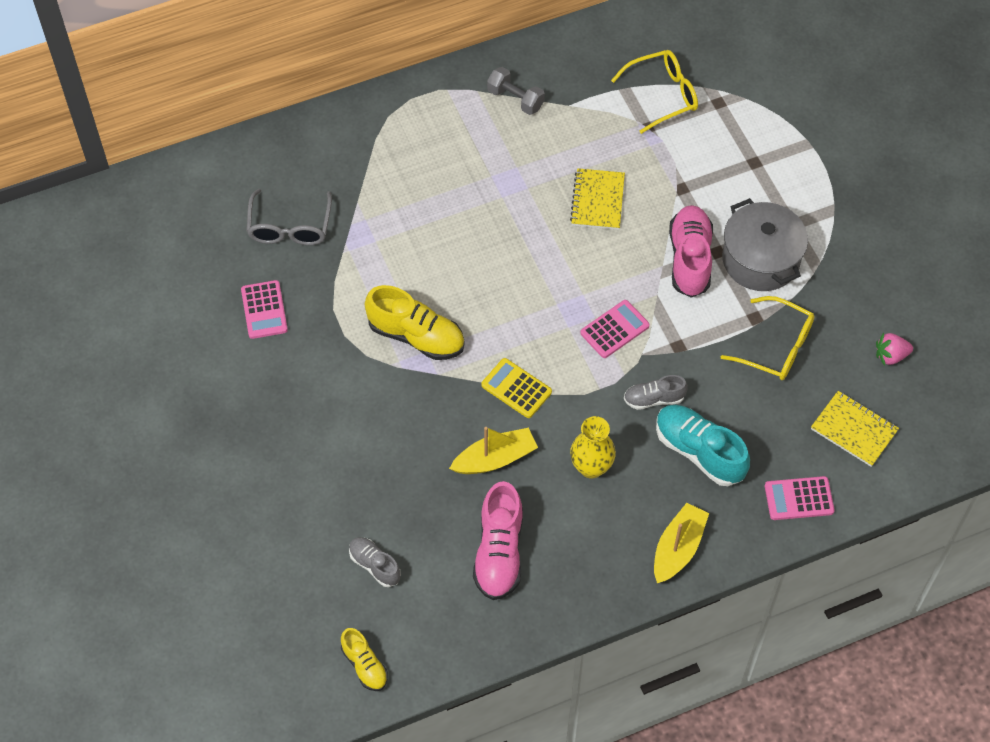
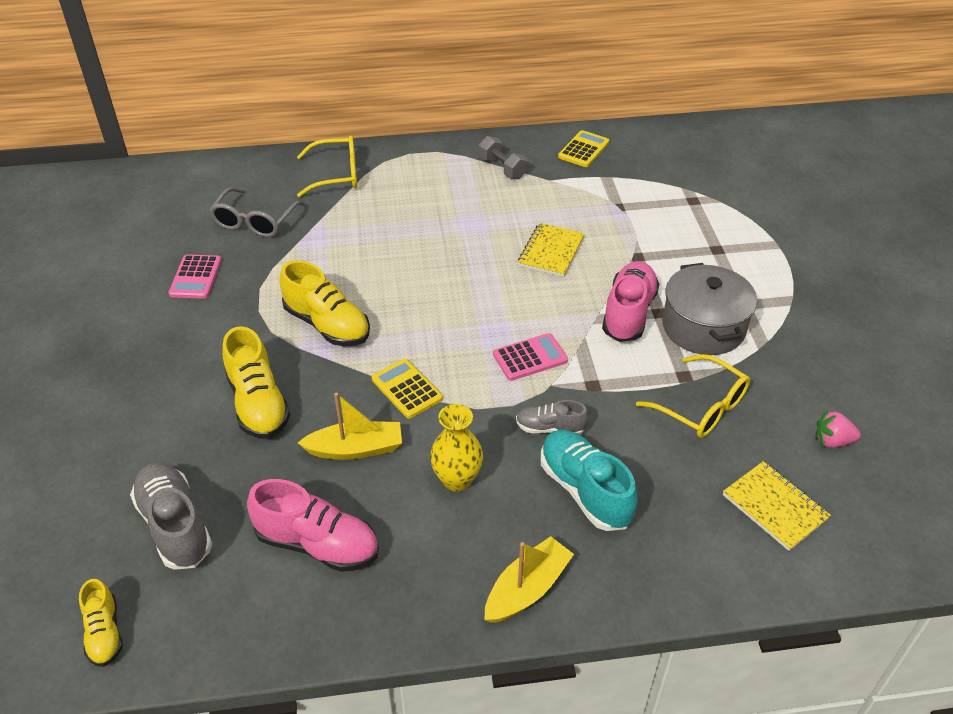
camera: 15 degrees right, 15 degrees down
grey shoe [349,537,401,587] -> grey shoe [130,462,212,570], size x1.72
pink shoe [473,481,523,600] -> pink shoe turned 90 degrees counterclockwise [247,479,379,572]
yellow glasses [611,50,698,134] -> yellow glasses moved to [297,136,357,197]
pink calculator [765,476,835,520] -> none
none -> yellow shoe [222,326,290,439]
none -> yellow calculator [558,130,609,167]

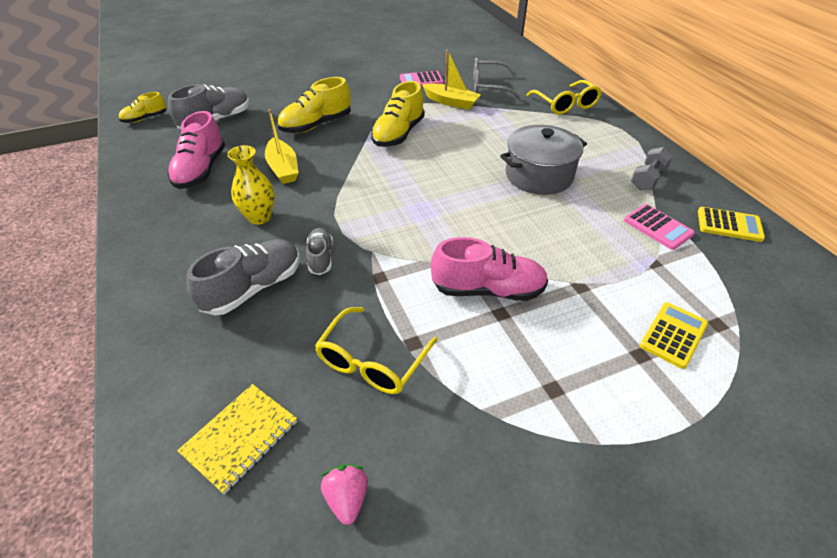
camera: 75 degrees right, 0 degrees up
yellow calculator [372,359,443,419] -> yellow calculator moved to [640,302,708,369]
yellow boat [484,536,574,623] -> yellow boat moved to [422,50,481,110]
pink calculator [493,333,568,381] -> pink calculator moved to [624,204,695,250]
yellow notebook [518,223,584,277] -> none
turquoise shoe [541,430,638,531] -> grey shoe [187,239,300,316]
grey pot [662,263,757,355] -> grey pot moved to [500,125,587,195]

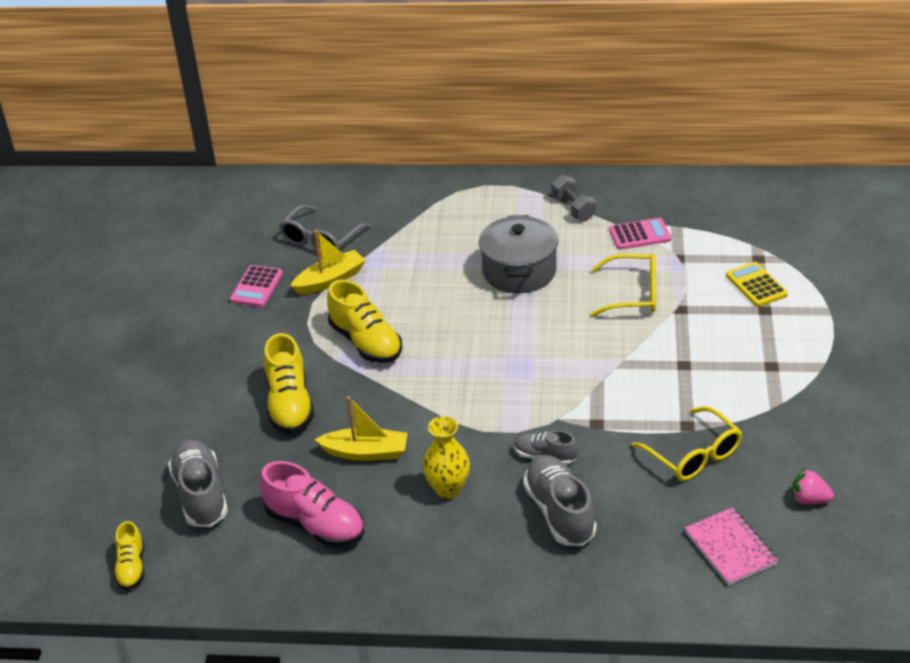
camera: 60 degrees left, 5 degrees down
yellow notebook [177,384,297,494] -> pink notebook [684,508,778,585]
pink shoe [431,237,548,301] -> none
yellow glasses [527,80,602,115] -> yellow glasses moved to [590,254,656,317]
yellow calculator [698,207,765,242] -> none

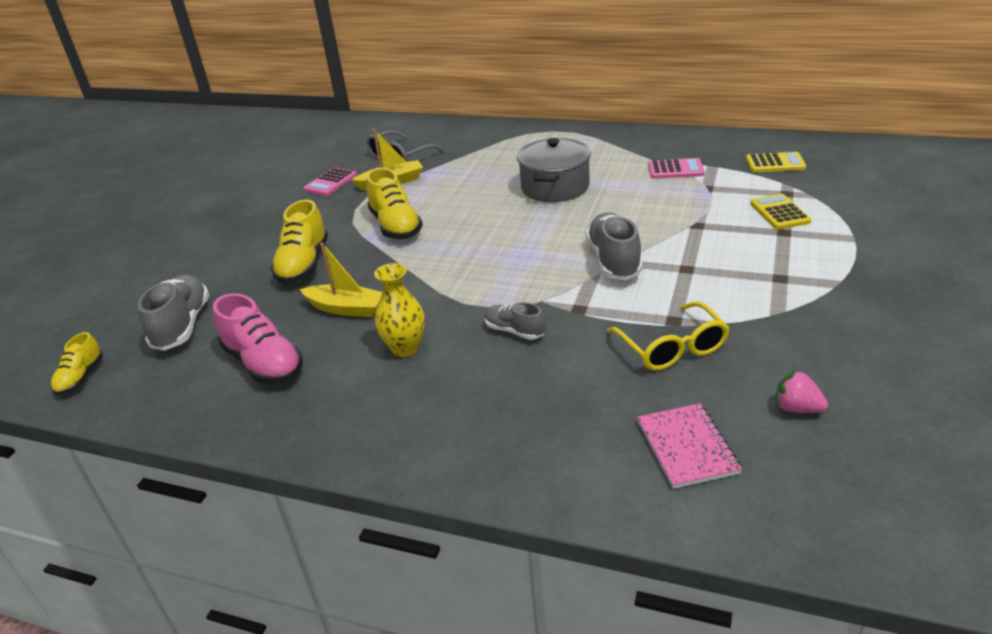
camera: 15 degrees right, 5 degrees down
grey shoe [523,455,597,546] -> grey shoe moved to [586,213,643,280]
grey dumbbell [551,175,596,221] -> none
yellow glasses [590,254,656,317] -> none
none -> yellow calculator [746,152,806,172]

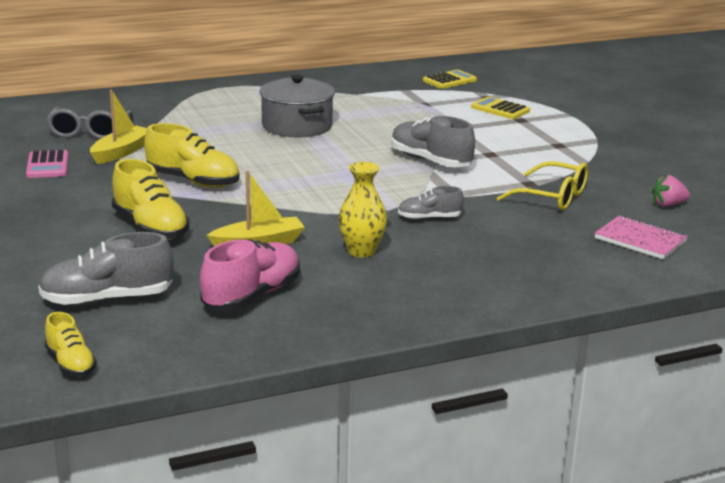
camera: 45 degrees left, 10 degrees down
grey shoe [138,274,209,351] -> grey shoe turned 60 degrees counterclockwise [38,232,174,306]
pink shoe [213,293,303,384] -> pink shoe turned 60 degrees counterclockwise [200,239,300,311]
pink calculator [648,158,705,179] -> none

